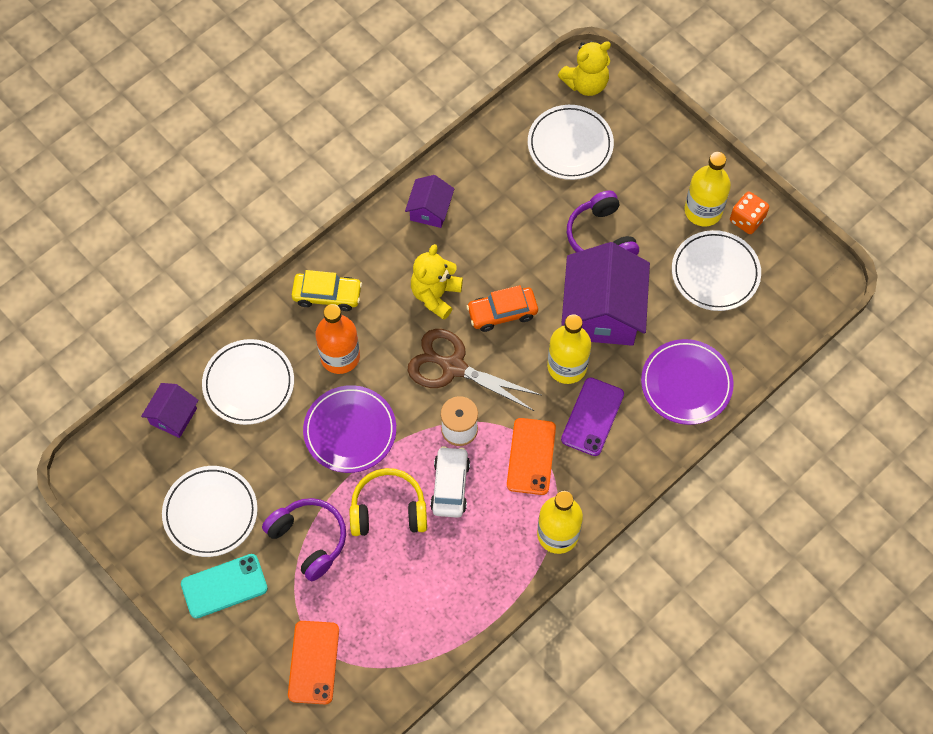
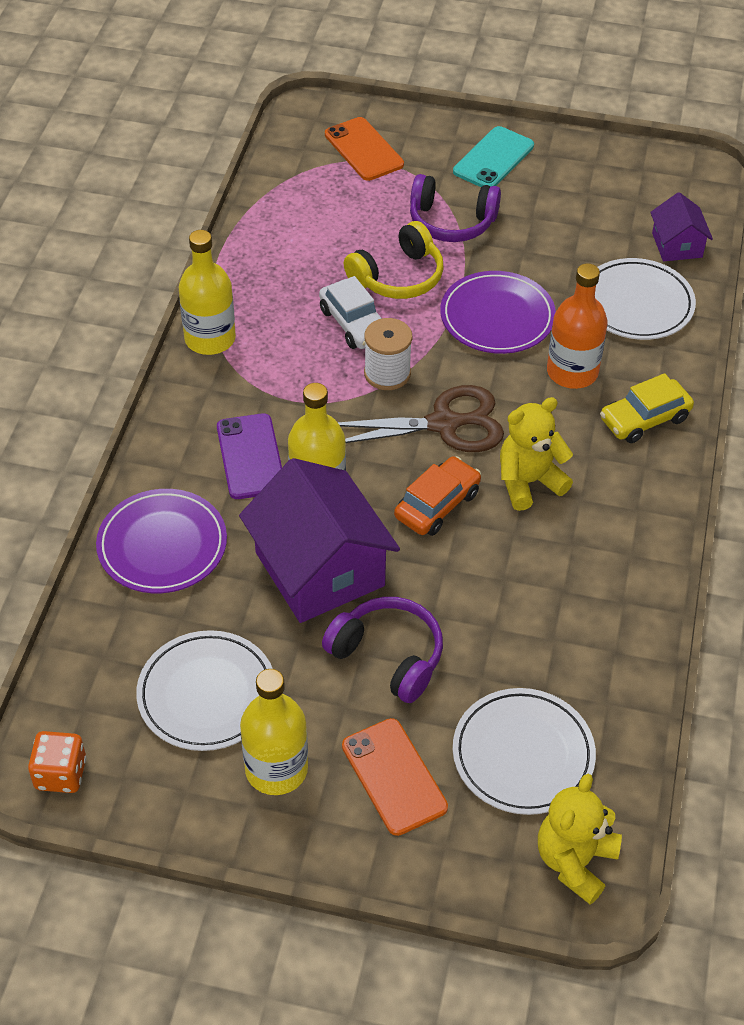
camera: 145 degrees right, 15 degrees down
white plate [162,466,258,557] -> none
purple house [405,175,454,228] -> none
yellow teddy bear [411,244,463,320] -> yellow teddy bear turned 105 degrees counterclockwise [500,397,573,511]
orange phone [507,418,556,495] -> orange phone moved to [342,718,448,836]
orange dice [730,192,769,234] -> orange dice moved to [28,731,86,793]

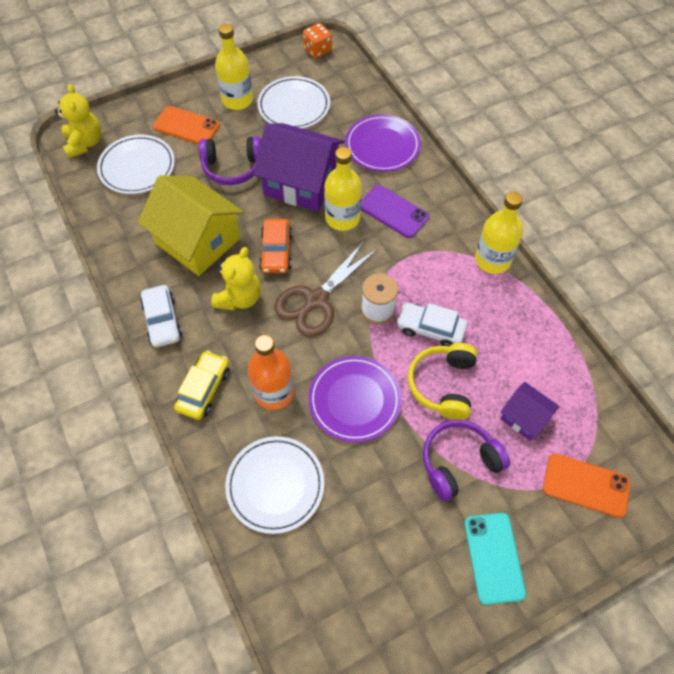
camera: 140 degrees right, 10 degrees up
purple house [650,192,713,261] -> purple house moved to [500,382,560,441]
none -> yellow house [138,176,244,276]
none -> white car [140,285,182,347]

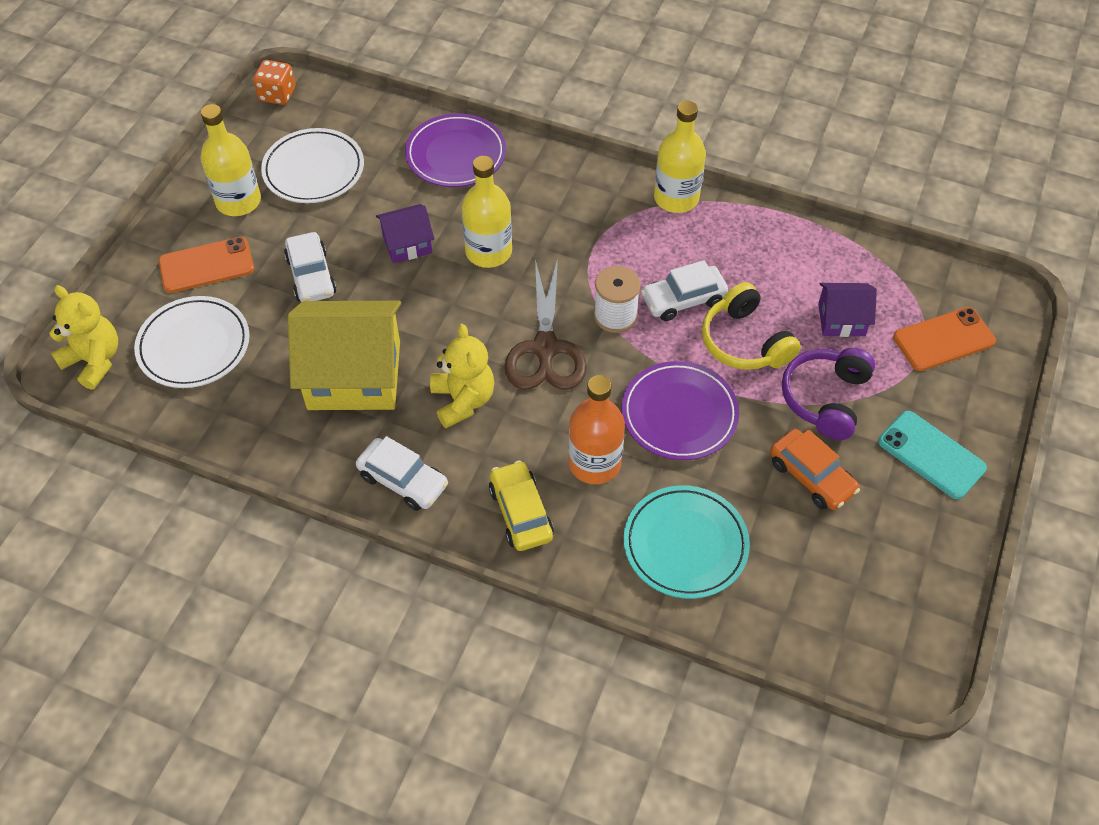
camera: 40 degrees left, 5 degrees down
purple headphones [199,136,261,185] -> white car [284,232,336,302]
white plate [225,436,324,534] -> turquoise plate [623,485,750,599]
purple house [253,123,345,212] -> purple house [376,204,434,263], size x0.51
orange car [259,219,293,273] -> orange car moved to [770,429,860,510]
purple phone [361,185,429,238] -> none

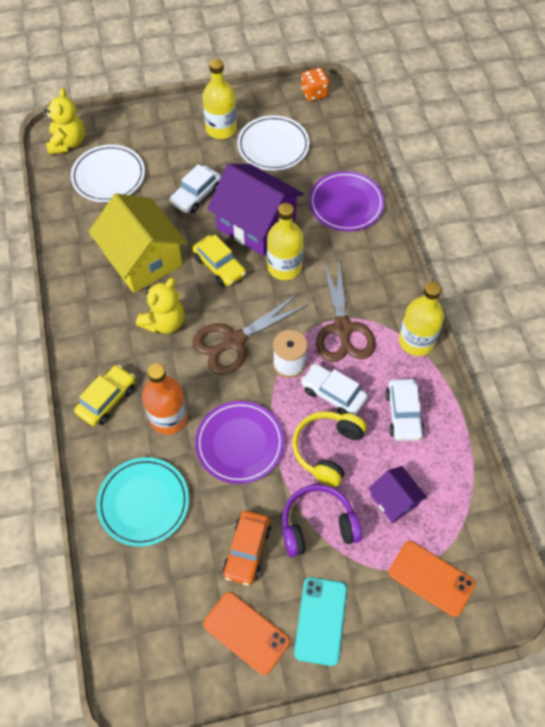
camera: 55 degrees right, 5 degrees up
orange phone [159,237,254,293] -> orange phone moved to [203,592,290,675]
white car [356,436,448,511] -> white car moved to [386,379,424,441]
purple house [376,204,434,263] -> purple house [207,164,304,256], size x1.97
none -> yellow car [192,235,246,286]
none -> brown scissors [316,258,376,362]

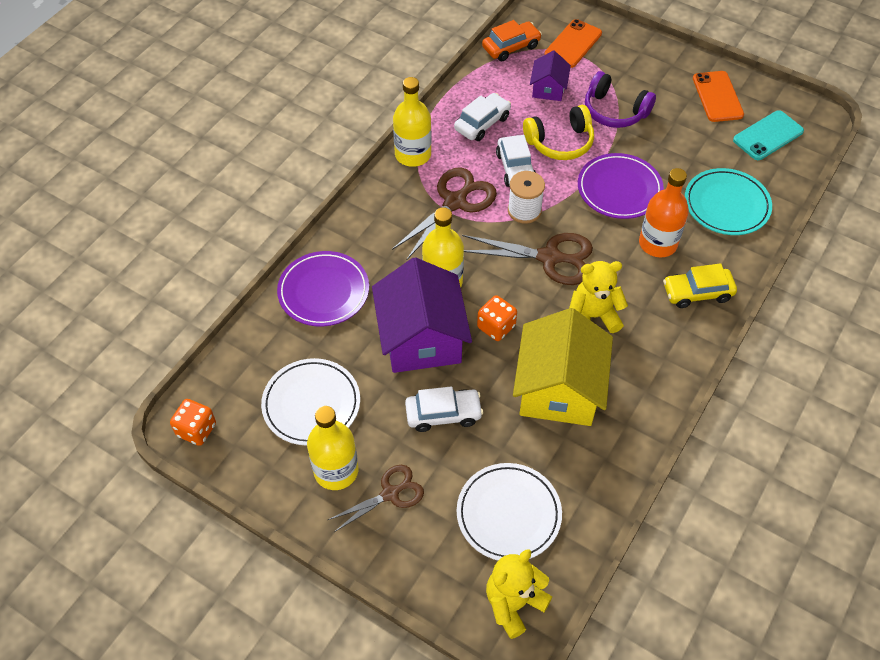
camera: 135 degrees left, 5 degrees down
yellow car [192,235,246,286] -> orange dice [477,295,517,341]
orange car [223,511,271,586] -> orange car moved to [482,20,542,61]
turquoise phone [294,577,347,666] -> turquoise phone moved to [733,110,804,160]
orange phone [389,541,476,617] -> orange phone turned 45 degrees clockwise [544,19,602,68]
none -> brown scissors [328,465,424,532]

